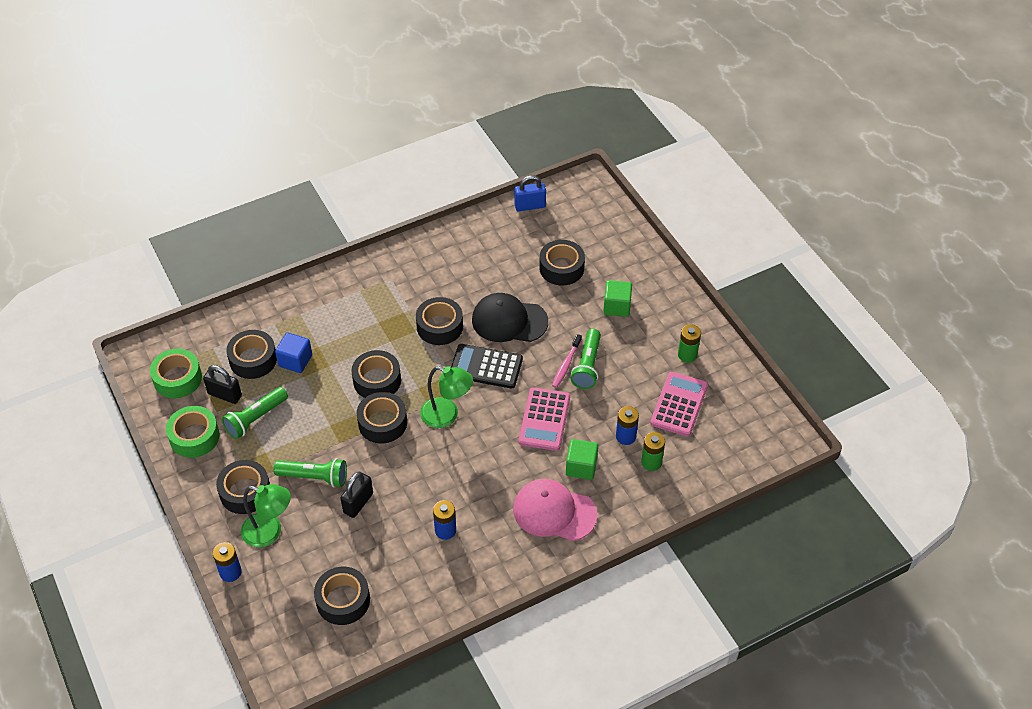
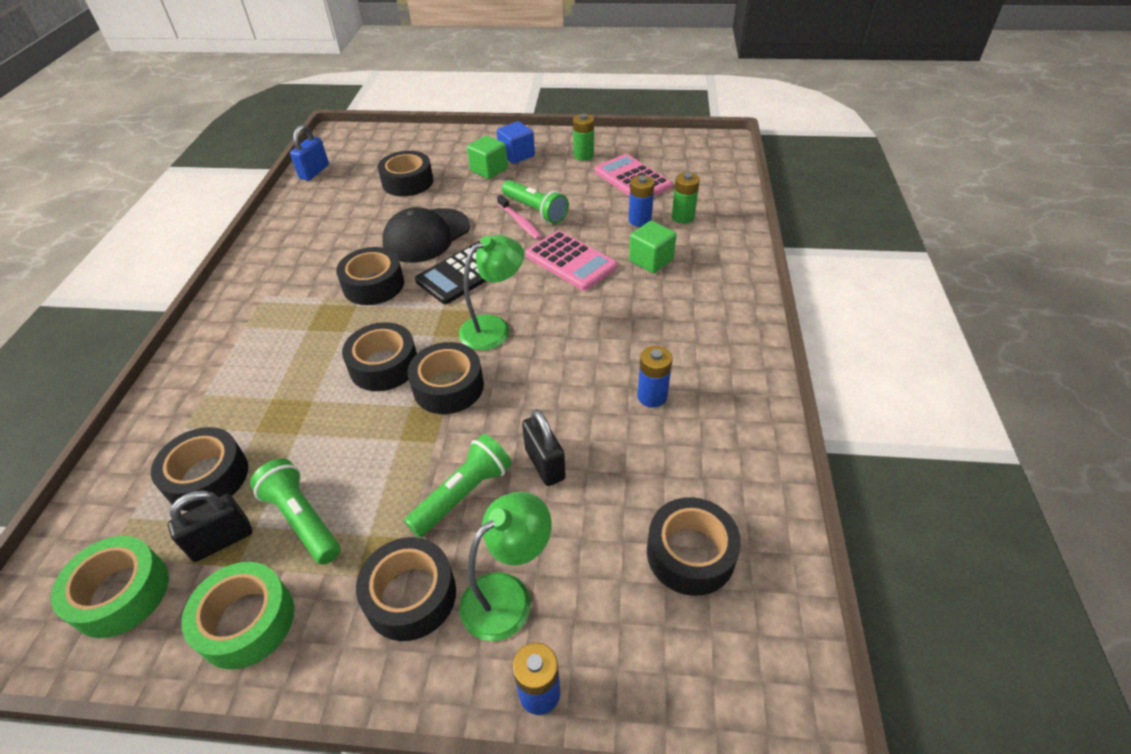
camera: 55 degrees left, 5 degrees down
green flashlight [222,387,288,439] -> green flashlight turned 150 degrees clockwise [250,458,341,565]
blue cube [275,333,312,373] -> blue cube moved to [497,121,535,164]
pink cap [513,479,598,541] -> none

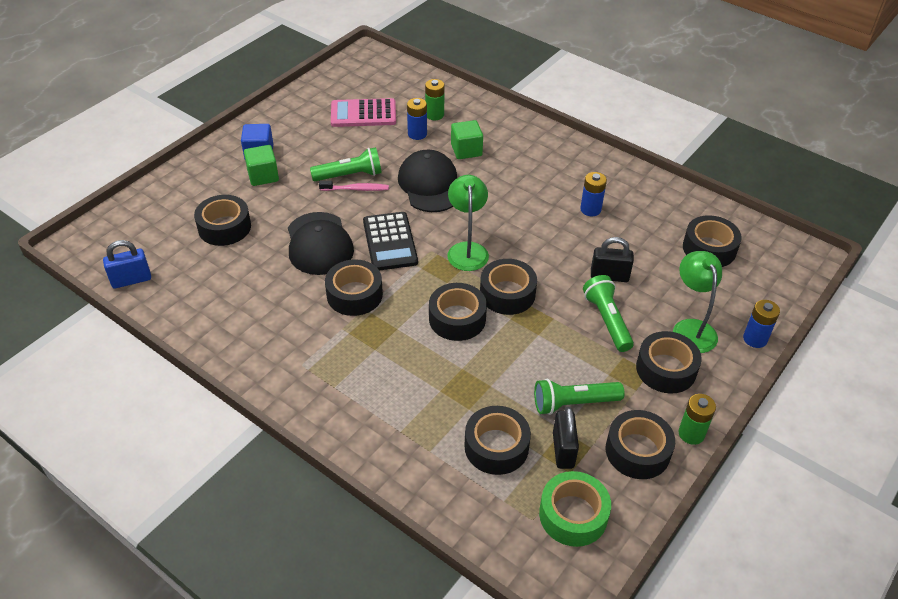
camera: 60 degrees left, 0 degrees up
green tape [181,562,294,669] -> black tape [606,410,675,479]
blue padlock [290,125,329,181] -> blue padlock turned 75 degrees counterclockwise [103,240,151,289]
pink calculator [525,230,617,290] -> black cap [398,150,457,212]
green battery [573,114,594,161] -> green battery moved to [678,394,716,445]

